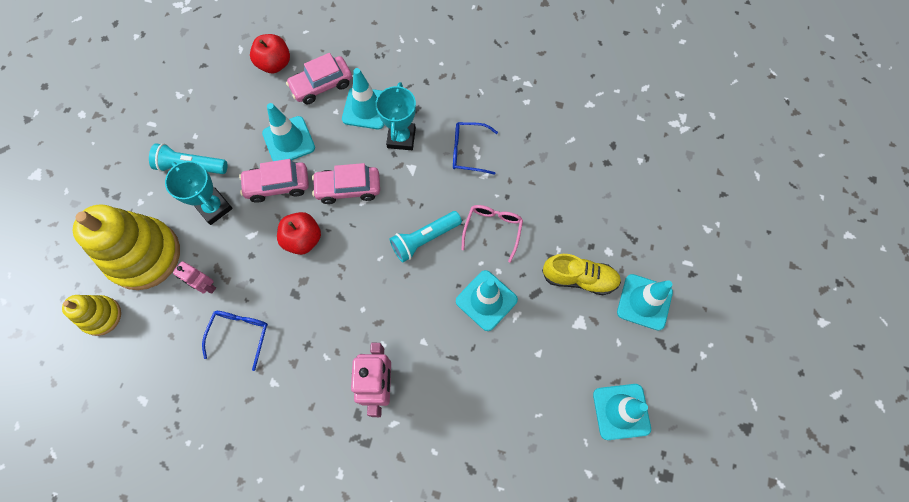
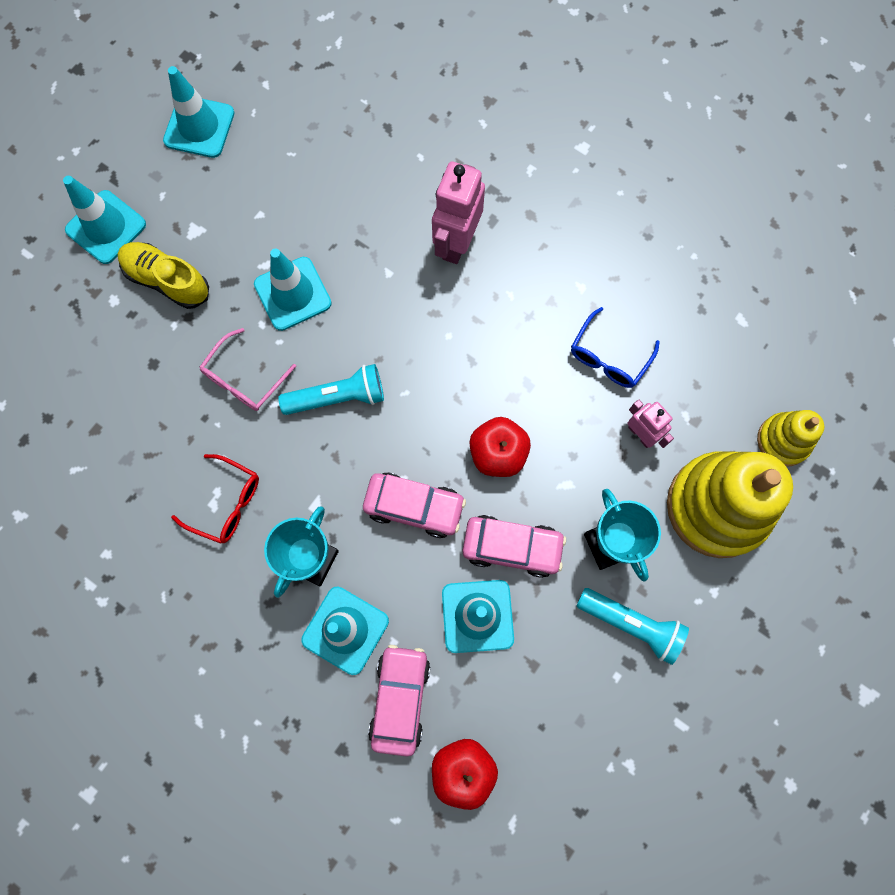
camera: 160 degrees left, 5 degrees up
pink car [286,53,352,104] -> pink car turned 75 degrees counterclockwise [368,645,430,757]
blue glasses [453,122,498,175] -> red glasses [171,454,259,544]

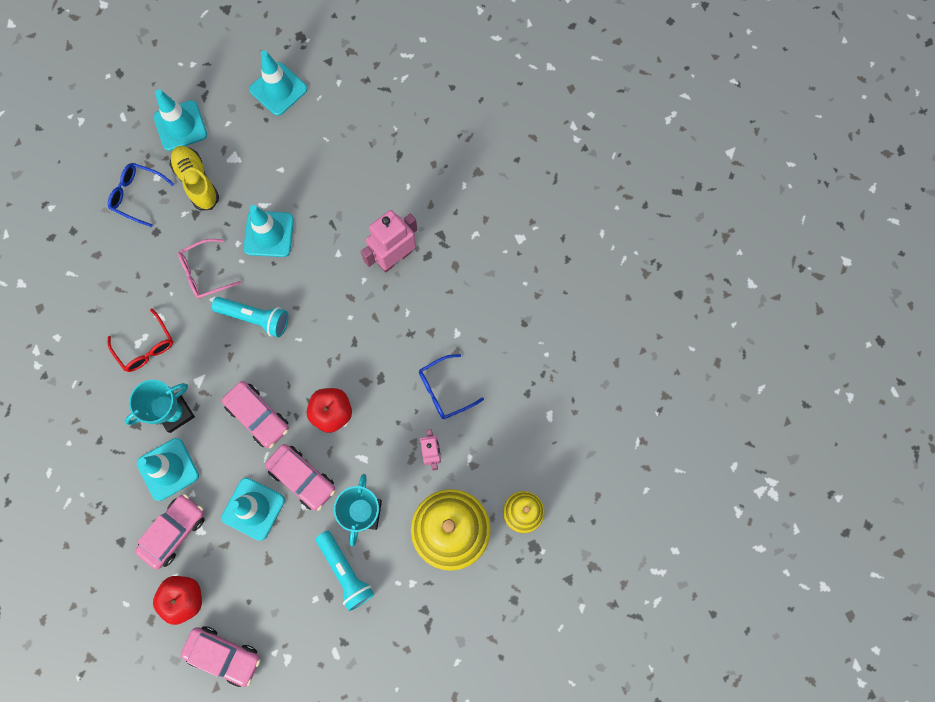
camera: 30 degrees right, 0 degrees up
none -> blue glasses [108,163,174,227]
none -> pink car [181,626,260,687]

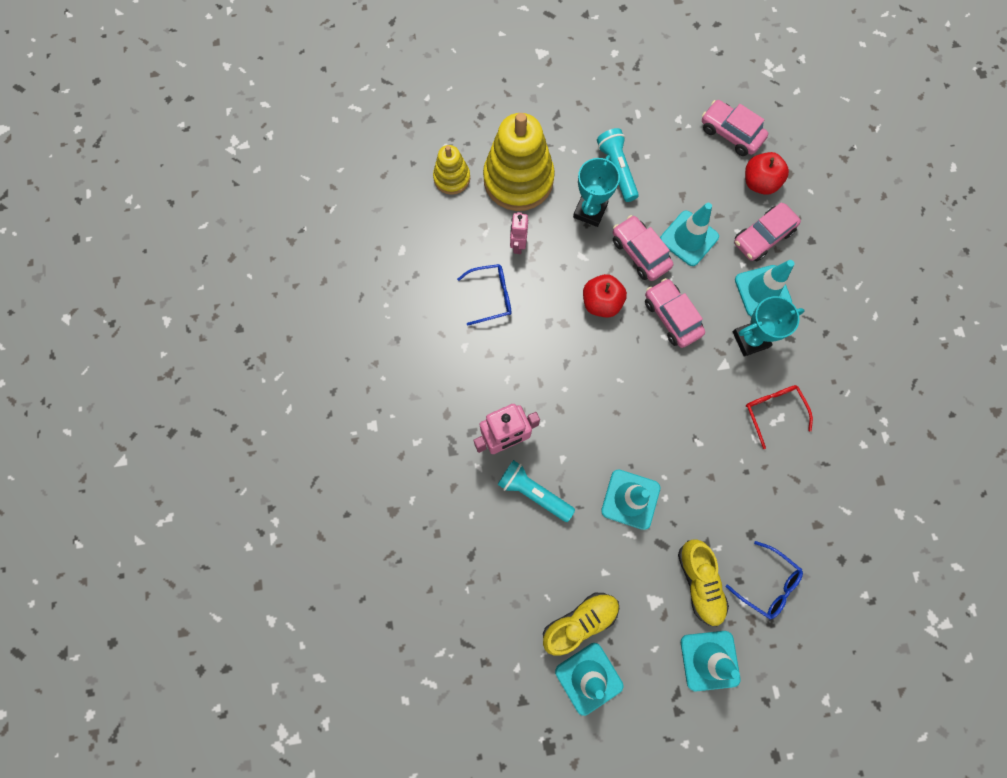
camera: 165 degrees left, 0 degrees up
pink glasses [178,239,242,299] -> none
turquoise flashlight [212,297,288,337] -> turquoise flashlight moved to [497,460,575,522]
none -> yellow shoe [543,593,619,656]

